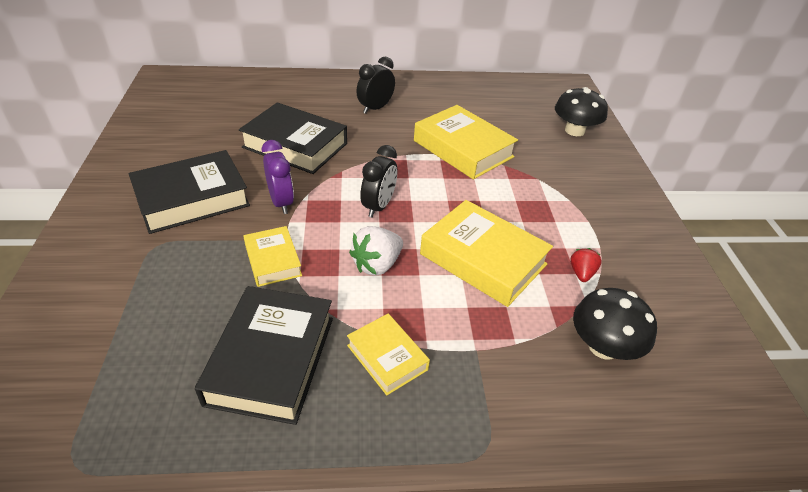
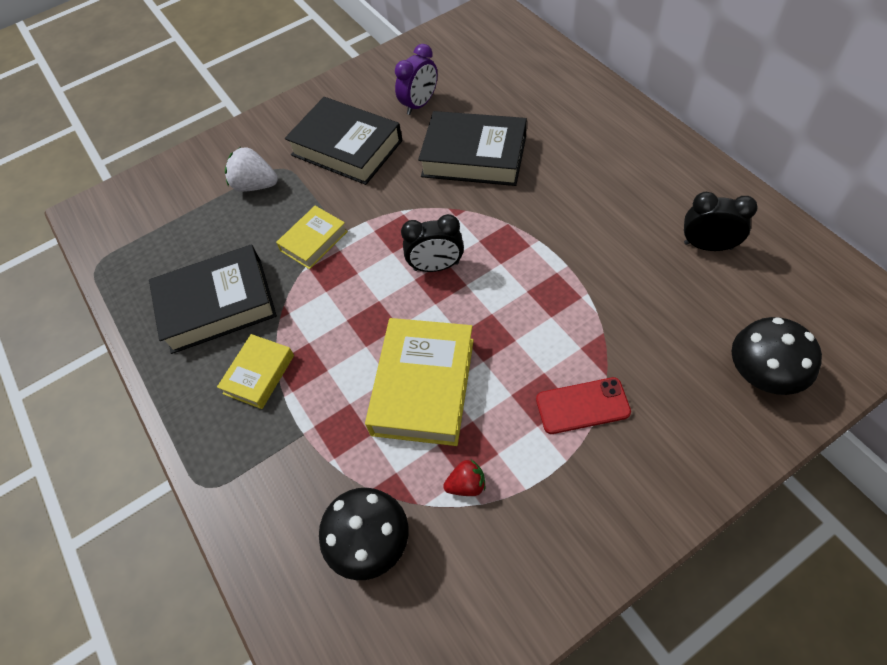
camera: 70 degrees right, 15 degrees up
black book [239,102,347,174] -> black book turned 75 degrees counterclockwise [418,111,527,186]
purple clock [262,140,294,214] -> purple clock moved to [395,44,437,115]
white strawberry [349,226,403,276] -> white strawberry moved to [225,147,278,192]
black clock [356,57,395,114] -> black clock moved to [684,192,758,251]
yellow book [414,105,518,180] -> none
none -> red phone [536,377,631,434]

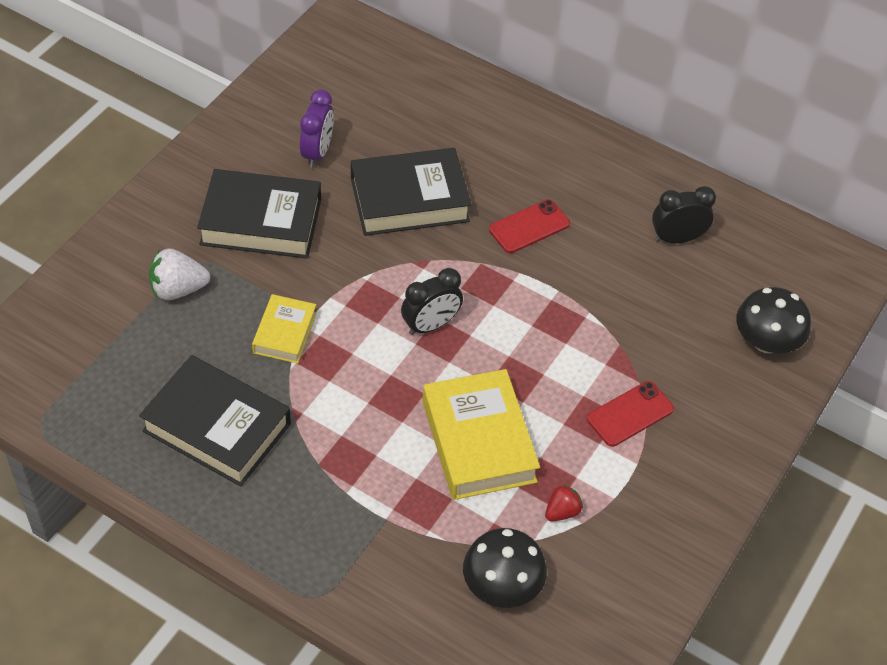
camera: 35 degrees left, 5 degrees down
black book [149,244,277,354] -> black book turned 75 degrees clockwise [139,355,291,487]
yellow book [217,334,294,409] -> none
none -> red phone [489,199,570,253]

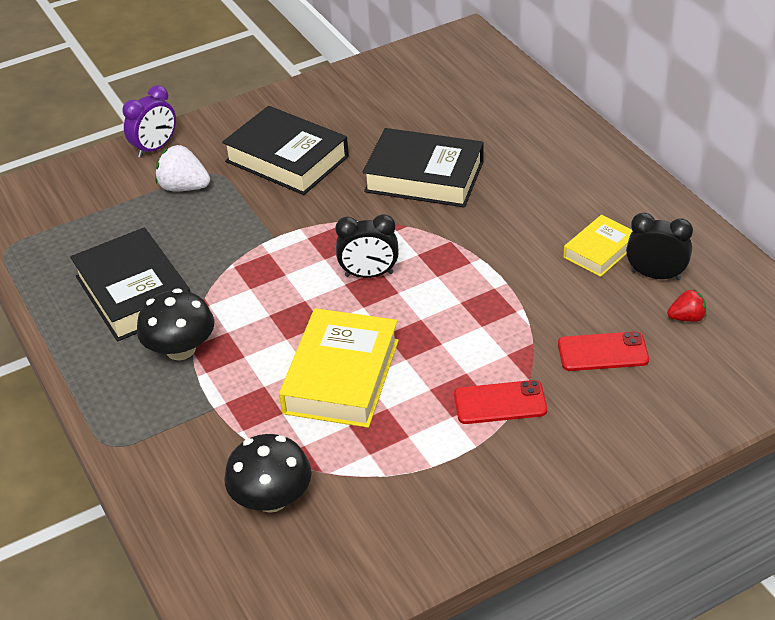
camera: 35 degrees right, 10 degrees down
yellow book [252,294,317,364] -> yellow book moved to [563,215,632,277]
purple clock [300,90,334,168] -> purple clock moved to [123,85,176,158]
red phone [489,199,570,253] -> red phone moved to [558,332,649,371]
red strawberry [545,484,583,521] -> red strawberry moved to [667,290,706,322]
black mushroom [736,287,811,353] -> black mushroom moved to [137,288,214,360]

